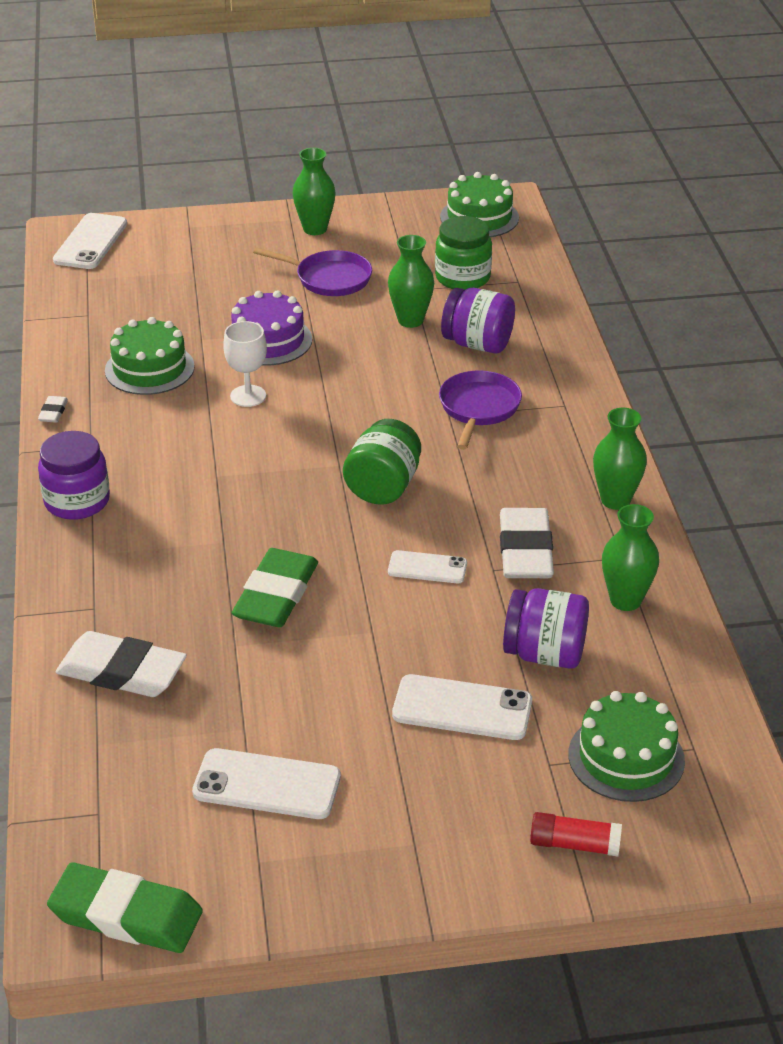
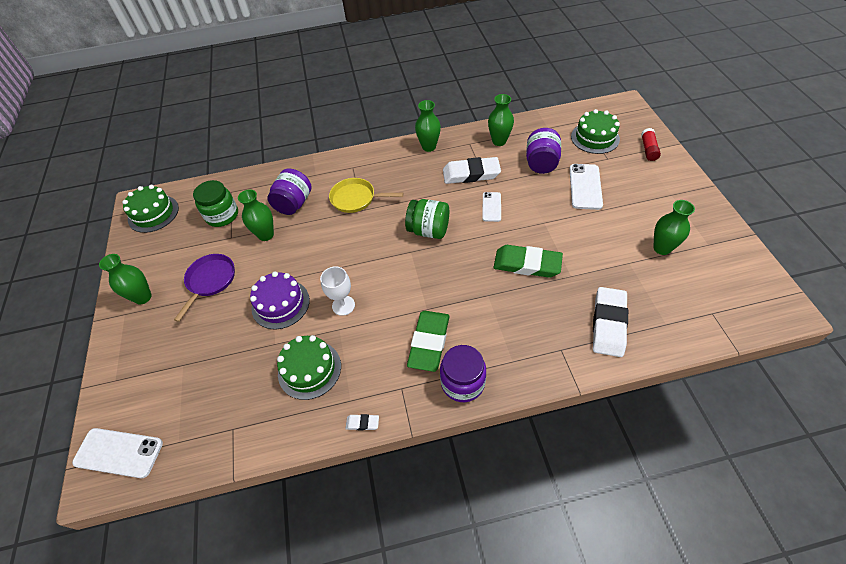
camera: 90 degrees left, 15 degrees up
green eraser [47,862,203,953] -> green eraser moved to [407,311,450,372]
white phone [192,748,341,819] -> green vase [653,200,695,255]
purple pan [439,371,522,450] -> yellow pan [329,178,403,213]

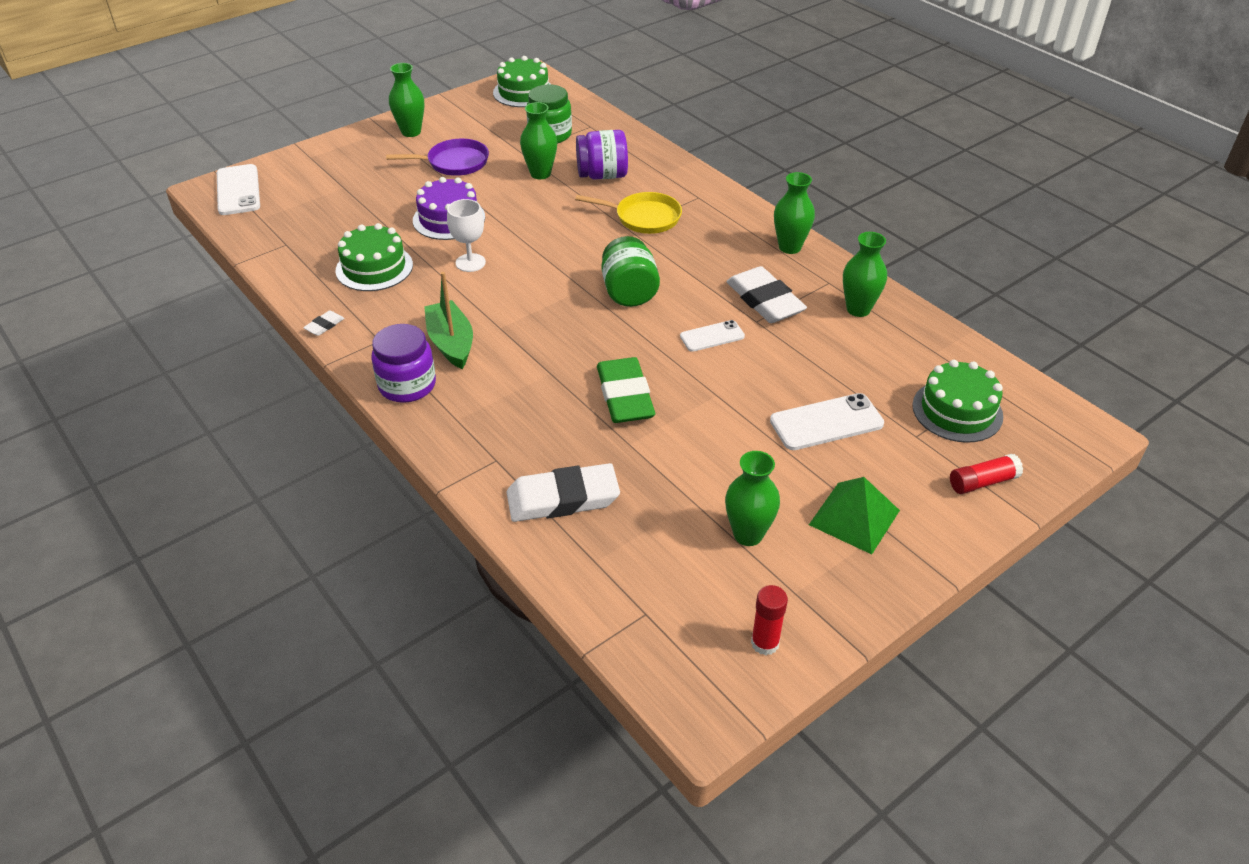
camera: 60 degrees right, 10 degrees down
yellow pan [329,178,403,213] -> yellow pan turned 120 degrees clockwise [575,192,682,234]
white eraser [345,414,379,430] -> white eraser turned 60 degrees clockwise [303,310,345,336]
green eraser [407,311,450,372] -> green boat [424,272,473,369]
purple jar [526,128,561,174] -> none
none -> red glue stick [751,585,788,655]
none -> green pyramid [809,477,900,554]

